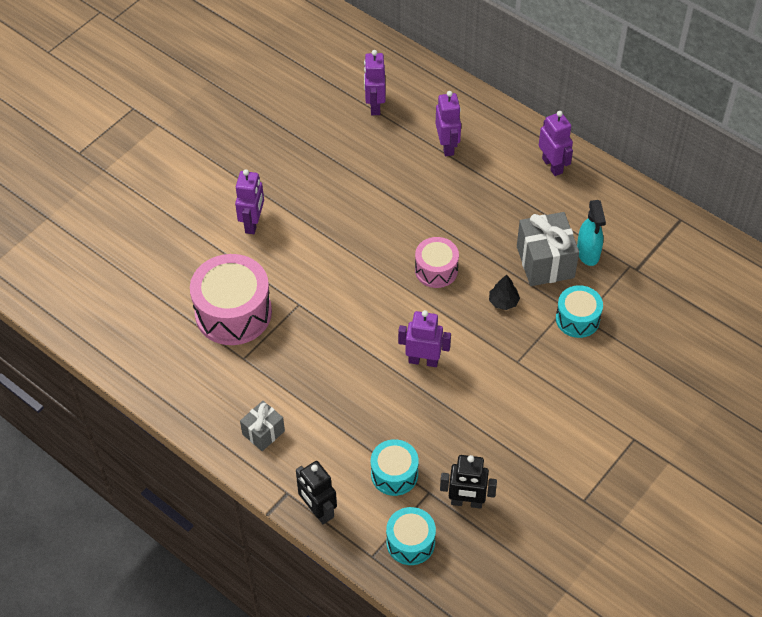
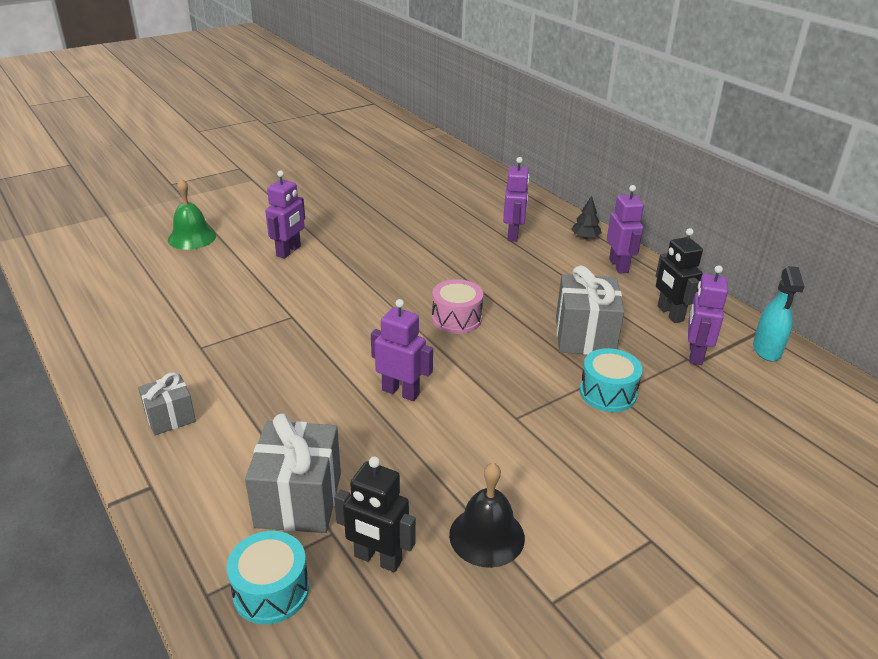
camera: 15 degrees right, 20 degrees down
pink drum [190,254,272,345] -> none
black robot [296,461,337,524] -> black robot moved to [656,228,703,323]
purple robot [364,50,386,115] -> purple robot moved to [688,265,728,365]
turquoise drum [371,439,419,496] -> grey gift [245,413,341,533]
black tree [489,274,520,310] -> black tree moved to [571,196,602,239]
turquoise spray bottle [577,200,606,266] -> turquoise spray bottle moved to [753,266,805,361]
none -> green bell [168,179,216,250]
none -> black bell [449,462,525,568]

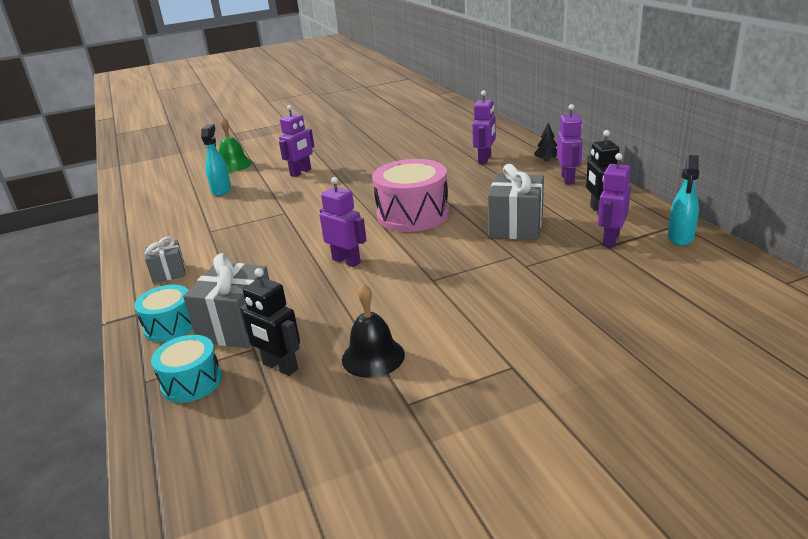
camera: 15 degrees right, 5 degrees down
pink drum [432,279,483,334] -> pink drum [372,159,449,232], size x1.74
turquoise drum [580,348,643,412] -> turquoise drum moved to [134,285,193,342]
none -> turquoise spray bottle [201,124,231,196]

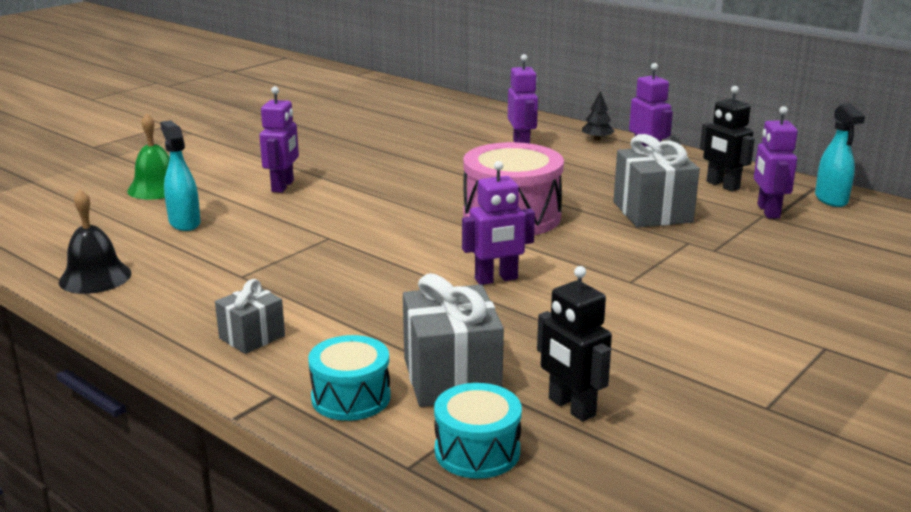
camera: 30 degrees left, 5 degrees down
black robot [240,268,300,376] -> black robot turned 45 degrees clockwise [537,266,612,422]
purple robot [320,177,367,267] -> purple robot turned 150 degrees clockwise [462,161,535,285]
black bell [342,283,405,378] -> black bell moved to [59,190,132,294]

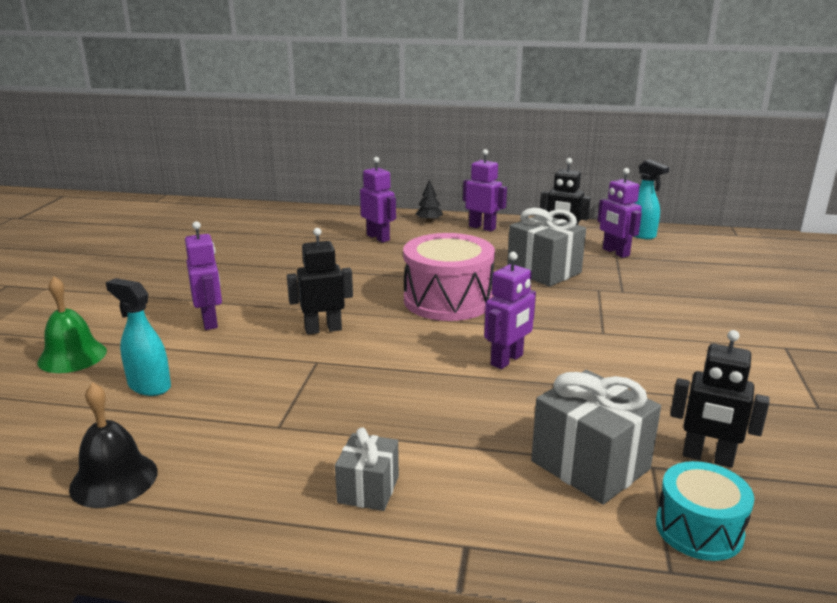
camera: 30 degrees left, 0 degrees up
turquoise drum [308,335,391,421] -> none
none -> black robot [287,228,353,335]

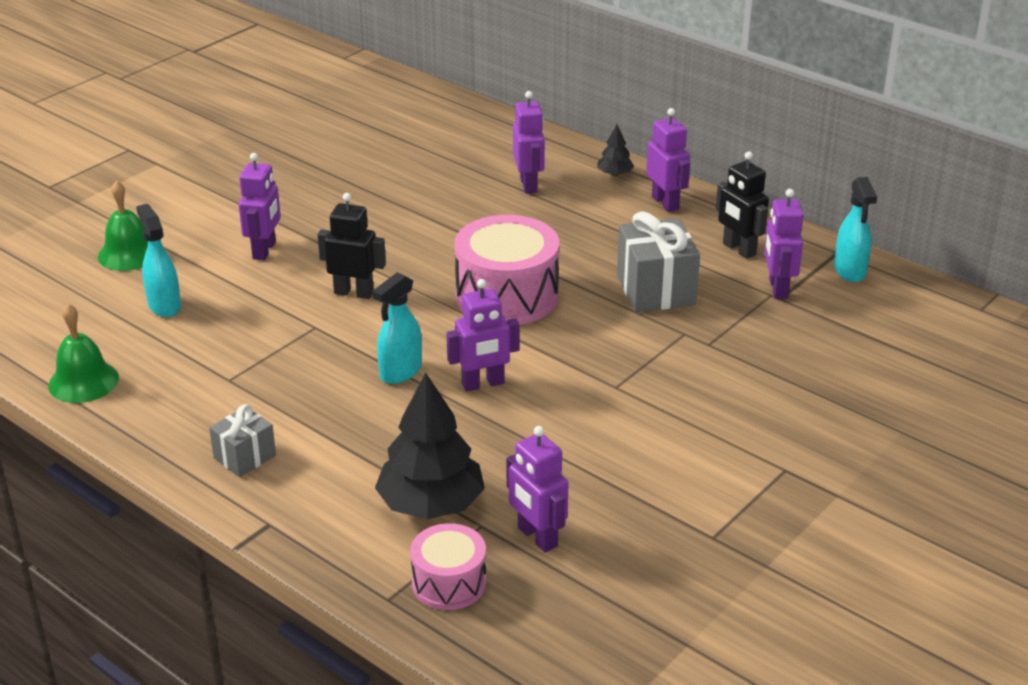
camera: 30 degrees right, 10 degrees up
black bell [69,383,158,508] -> green bell [48,304,119,403]
grey gift [531,370,661,505] -> black tree [375,373,485,520]
turquoise drum [656,461,754,561] -> pink drum [410,523,486,610]
black robot [670,330,770,468] -> purple robot [507,426,569,553]
none -> turquoise spray bottle [372,272,422,384]

